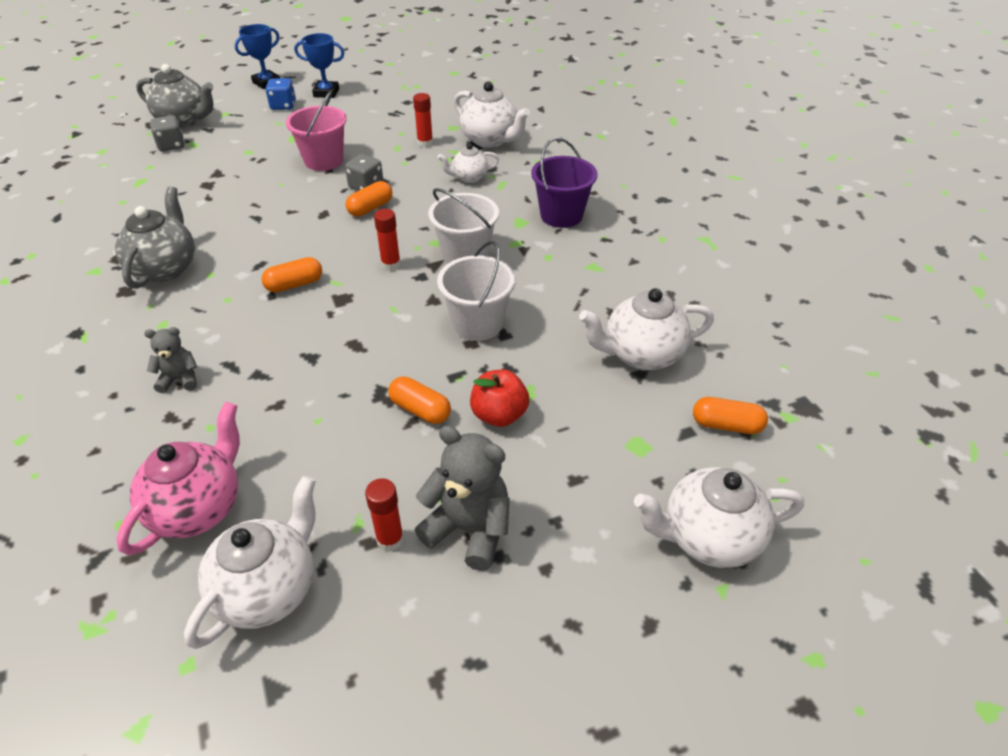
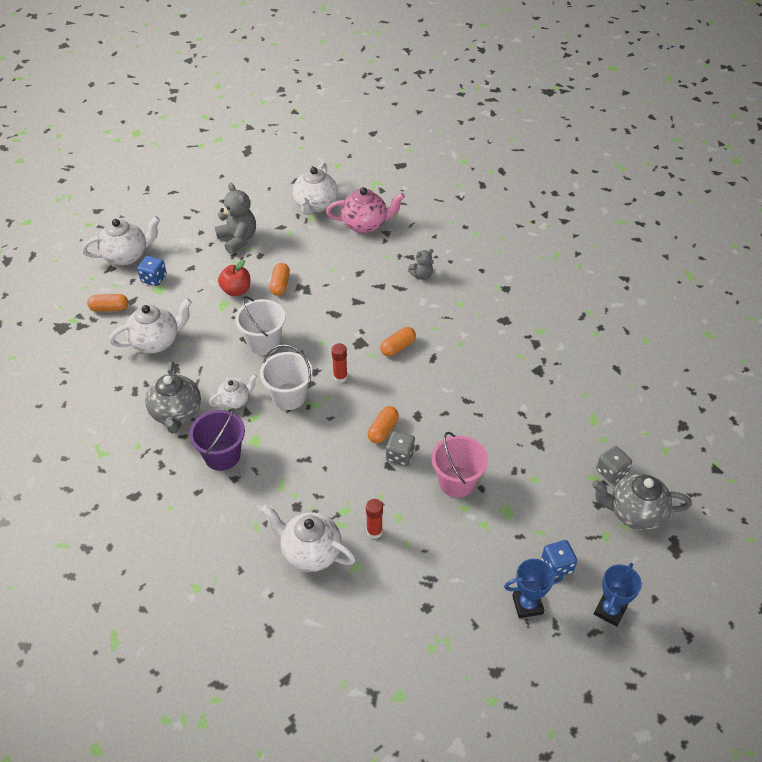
camera: 165 degrees right, 5 degrees up
grey teapot [115,186,195,289] -> grey teapot moved to [145,361,201,433]
pink teapot [116,402,240,556] -> pink teapot turned 105 degrees counterclockwise [326,187,405,233]
red glue stick [365,478,404,552] -> none
orange capsule [388,376,451,424] -> orange capsule turned 75 degrees clockwise [270,263,290,296]
grey teddy bear [415,425,510,571] -> grey teddy bear turned 135 degrees counterclockwise [215,183,256,254]
white teapot [437,143,499,183] -> white teapot moved to [209,374,257,409]
none -> blue dice [137,256,167,286]

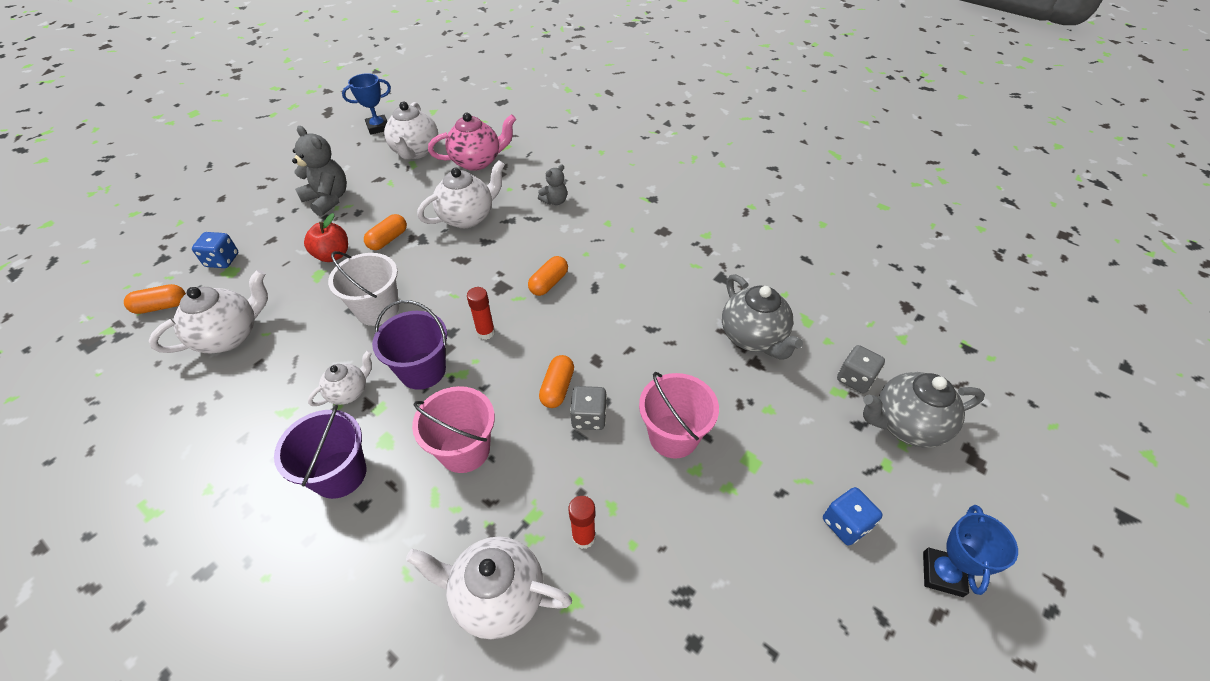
camera: 15 degrees left, 0 degrees up
white teapot [82,216,160,265] -> white teapot moved to [417,160,505,228]
grey teapot [145,361,201,433] -> grey teapot moved to [722,274,803,360]
white bucket [260,344,313,410] -> purple bucket [372,300,447,390]
orange capsule [270,263,290,296] -> orange capsule turned 45 degrees clockwise [364,214,407,250]
blue trophy [504,559,563,618] -> blue trophy moved to [342,73,391,135]
none -> pink bucket [412,386,495,473]

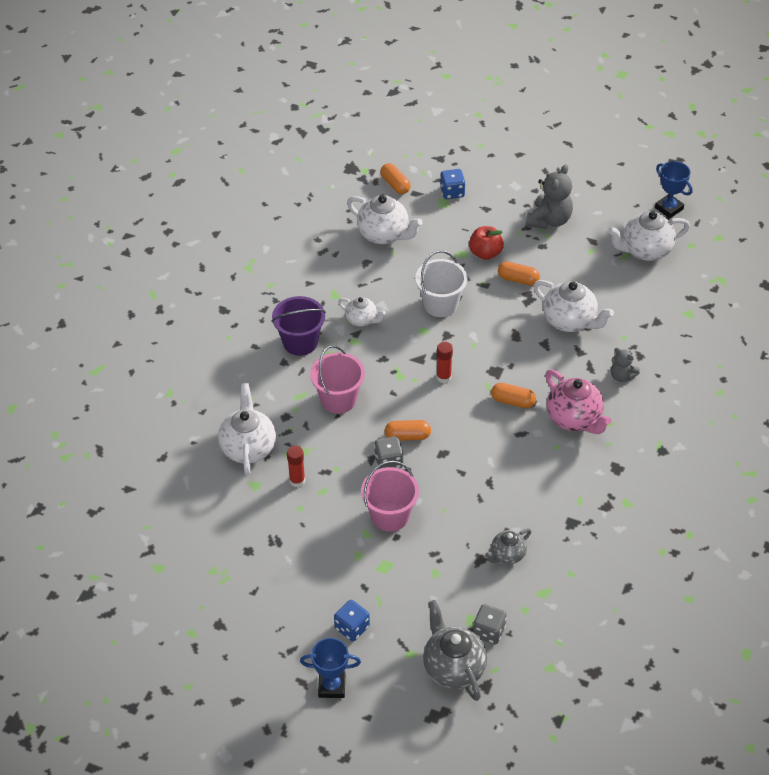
camera: 75 degrees right, 0 degrees up
purple bucket [372,300,447,390] -> none
pink teapot [428,113,516,171] -> pink teapot moved to [545,369,611,434]
grey teapot [722,274,803,360] -> grey teapot [485,528,531,564], size x0.59

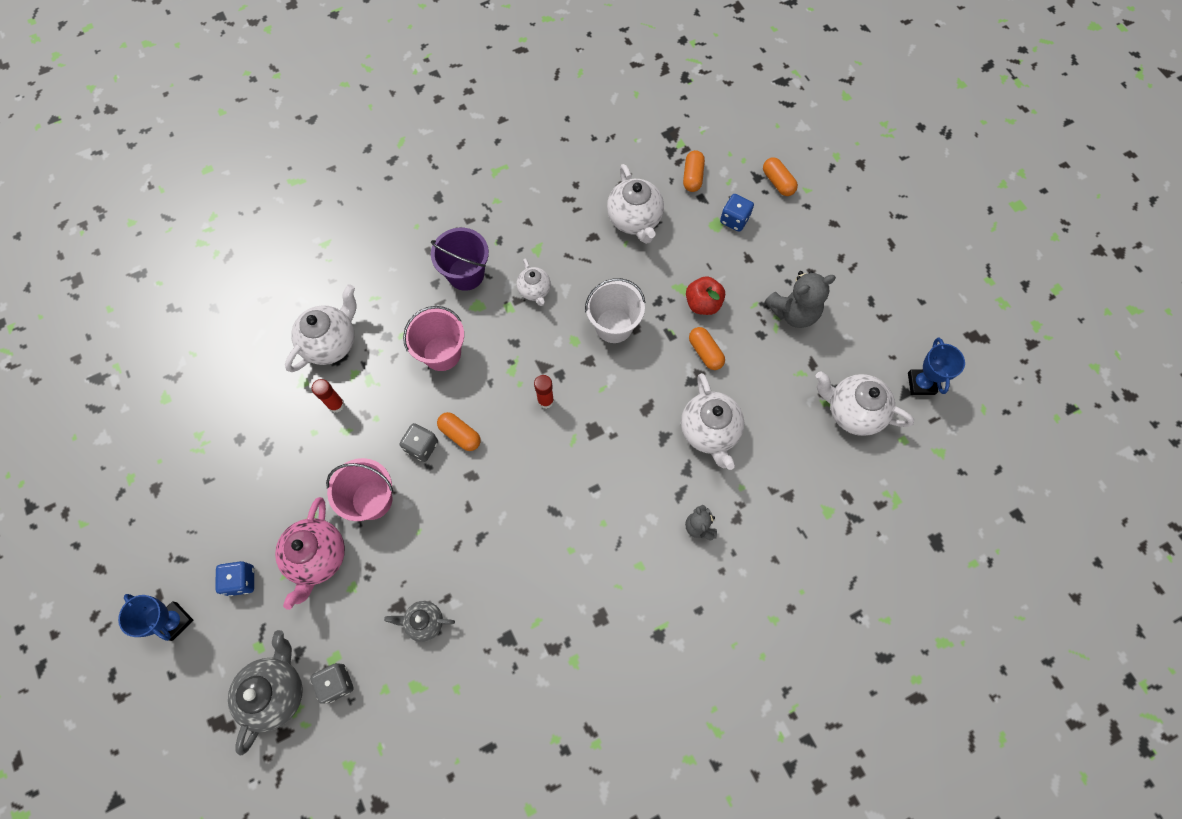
camera: 40 degrees right, 20 degrees up
orange capsule [491,383,536,408] -> orange capsule moved to [763,157,798,196]
pink teapot [545,369,611,434] -> pink teapot moved to [275,497,345,610]

